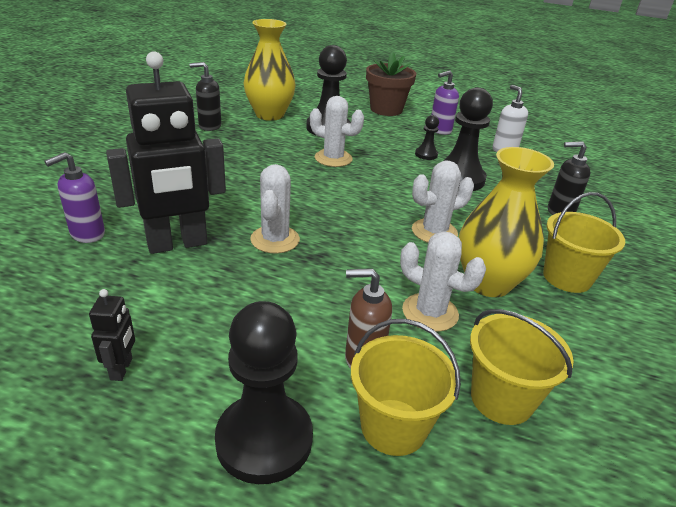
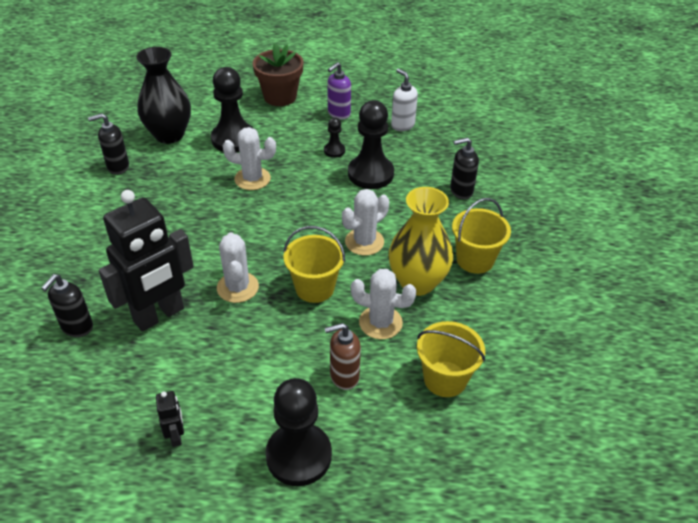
camera: 15 degrees left, 10 degrees up
purple soap dispenser [44,152,105,243] -> black soap dispenser [41,274,93,337]
yellow vase [243,19,296,121] -> black vase [136,47,191,144]
yellow bucket [351,319,461,456] -> yellow bucket moved to [283,226,345,303]

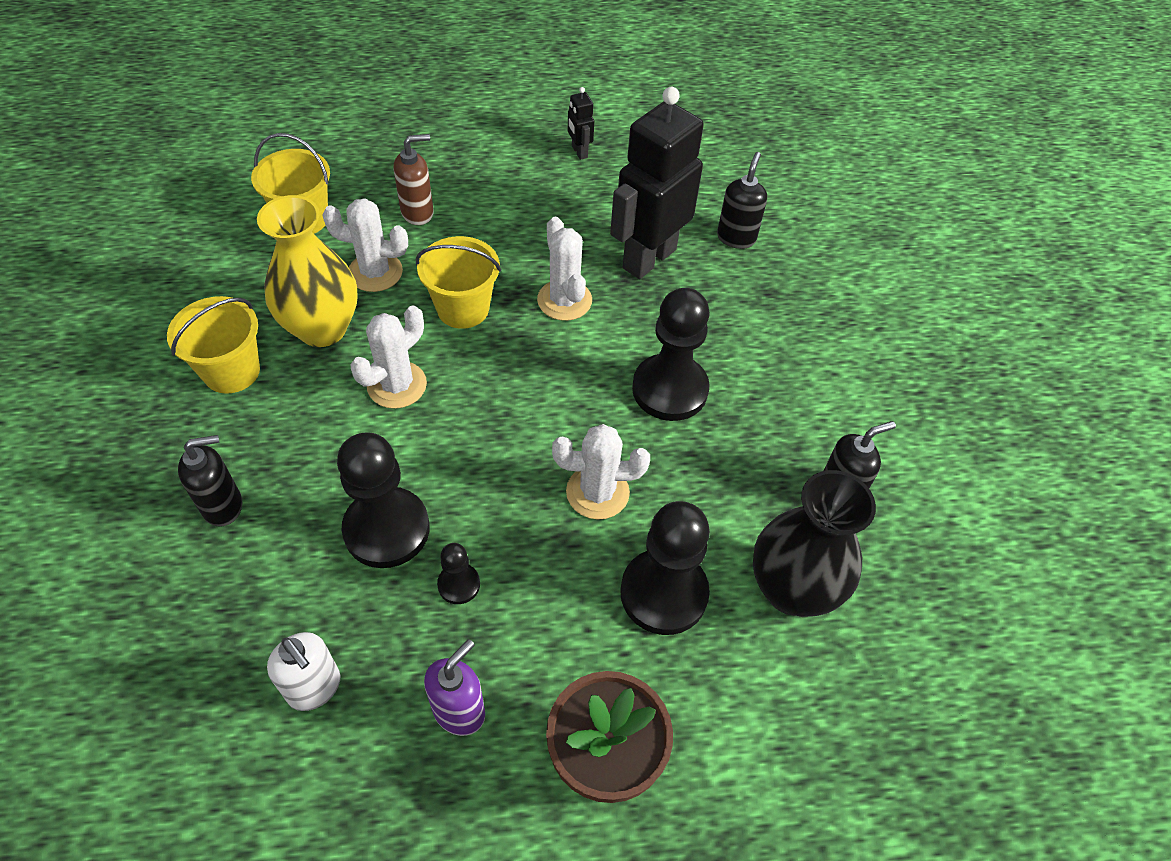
camera: 170 degrees right, 10 degrees up
black pawn [266,378,332,486] -> black pawn moved to [632,288,710,421]

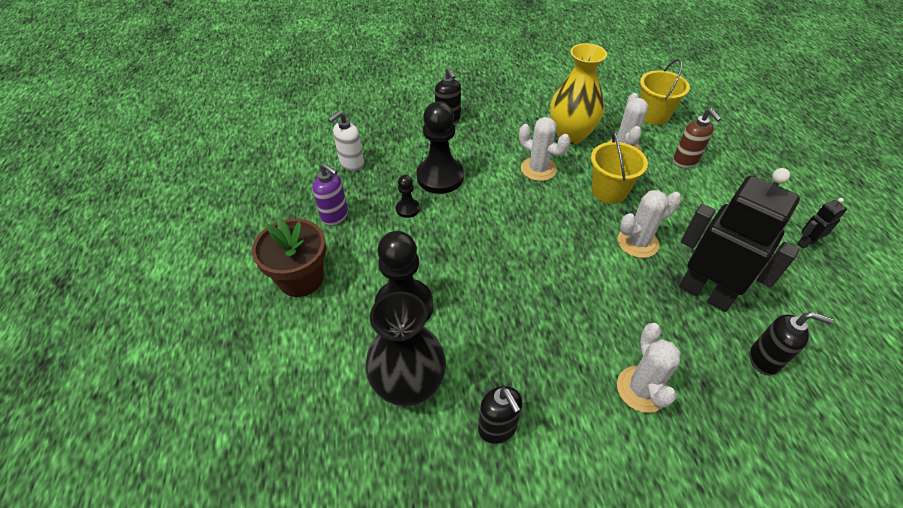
camera: 90 degrees right, 5 degrees down
yellow bucket [167,296,260,394] -> none
white cactus [552,424,650,520] -> white cactus moved to [617,323,681,413]
black pawn [632,288,710,421] -> none

